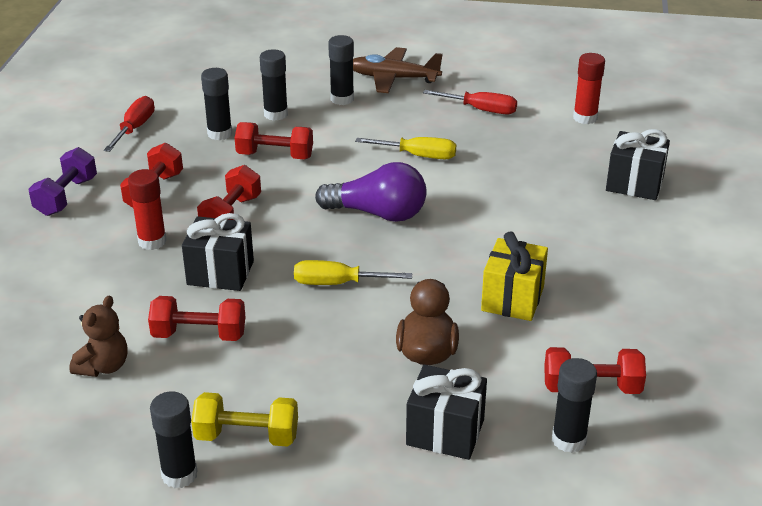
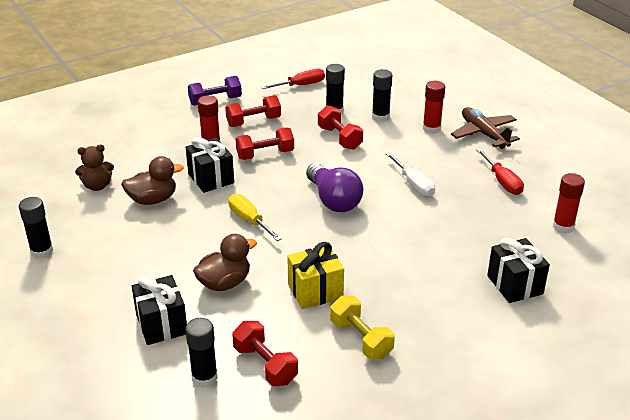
camera: 50 degrees right, 0 degrees up
red dumbbell [148,296,245,341] -> brown duck [121,156,184,205]
yellow dumbbell [191,392,298,447] -> yellow dumbbell moved to [330,296,395,359]
black glue stick [328,35,354,105] -> red glue stick [423,81,445,134]
yellow screwdriver [355,137,456,159] -> white screwdriver [386,152,435,197]

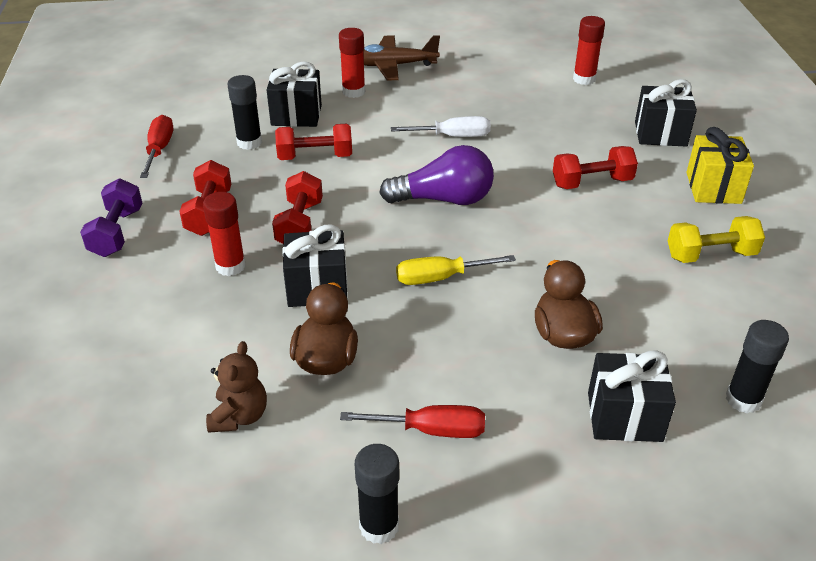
camera: 65 degrees left, 5 degrees up
red dumbbell [232,321,298,386] -> red dumbbell moved to [553,146,638,189]
yellow gift [287,242,344,309] -> yellow gift moved to [686,127,754,204]
black glue stick [372,69,392,122] -> black gift [267,61,322,127]
red screwdriver [477,149,524,195] -> red screwdriver moved to [340,405,485,438]

